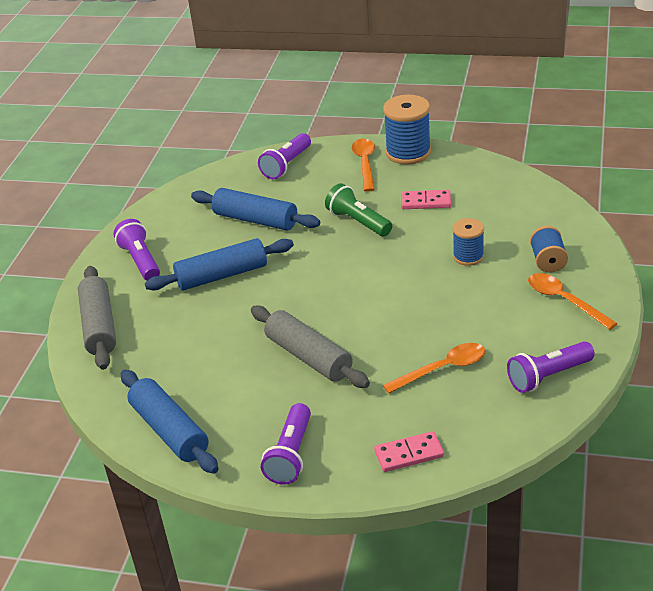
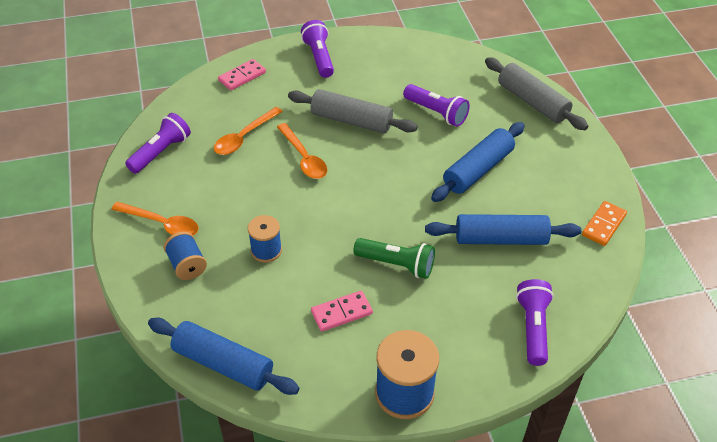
camera: 150 degrees right, 10 degrees up
purple flashlight [114,219,160,281] -> purple flashlight moved to [403,84,470,127]
blue rolling pin [121,370,218,474] -> blue rolling pin moved to [148,318,300,395]
orange spoon [352,139,375,192] -> orange spoon moved to [277,123,327,179]
none -> orange domino [582,201,627,246]

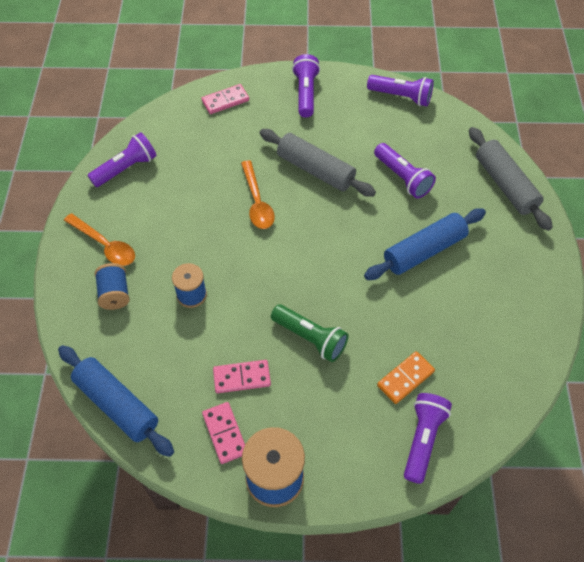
camera: 15 degrees right, 10 degrees up
orange spoon [214,107,283,155] -> none
blue rolling pin [425,214,582,245] -> none
orange domino [582,201,627,246] -> orange domino moved to [377,351,435,404]
none -> pink domino [202,402,245,464]
none -> purple flashlight [367,75,434,106]

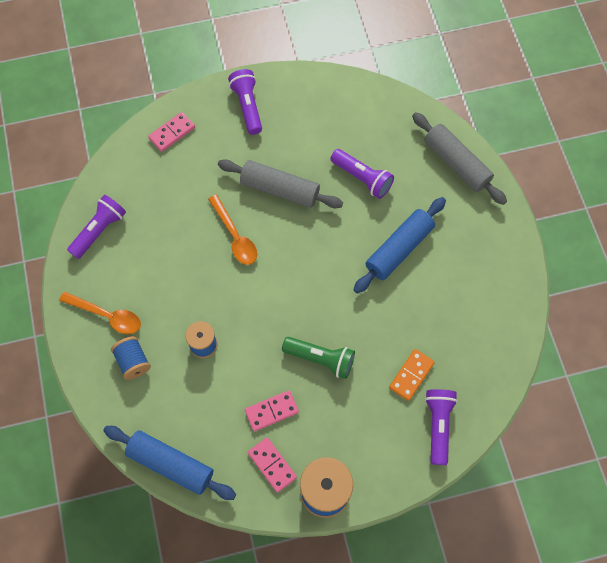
camera: 15 degrees left, 10 degrees up
purple flashlight [367,75,434,106] -> none

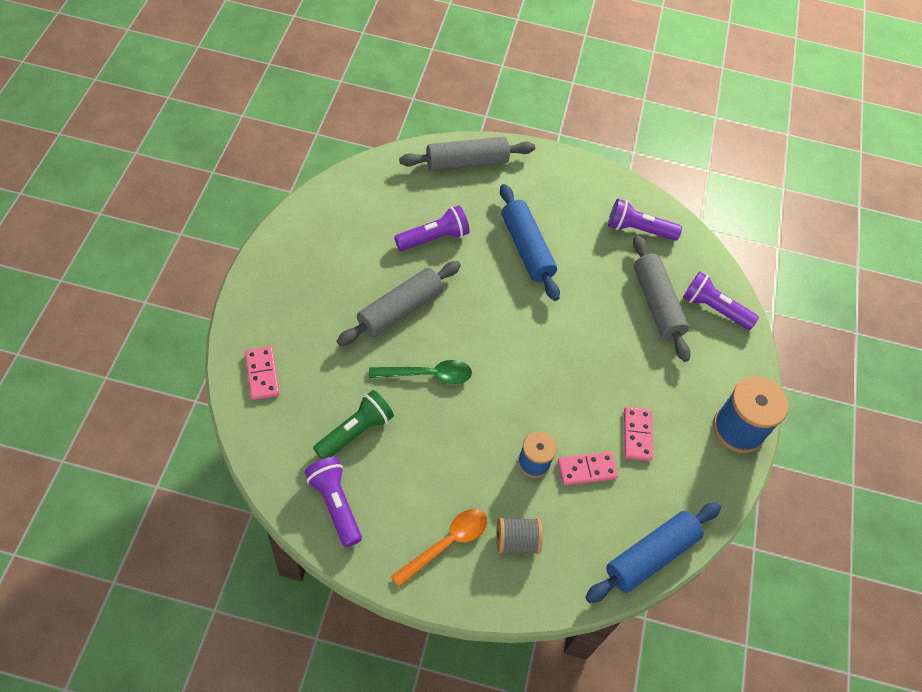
camera: 70 degrees left, 10 degrees down
blue spool [111,336,151,380] -> grey spool [496,517,543,554]
orange spoon [208,195,257,265] -> green spoon [369,360,472,384]
purple flashlight [228,69,262,135] -> purple flashlight moved to [608,199,682,241]
pink domino [248,438,297,493] -> pink domino moved to [558,452,618,485]
green flashlight [282,337,355,379] -> green flashlight moved to [313,390,394,459]
orange domino [389,349,435,401] -> grey rolling pin [633,235,691,362]

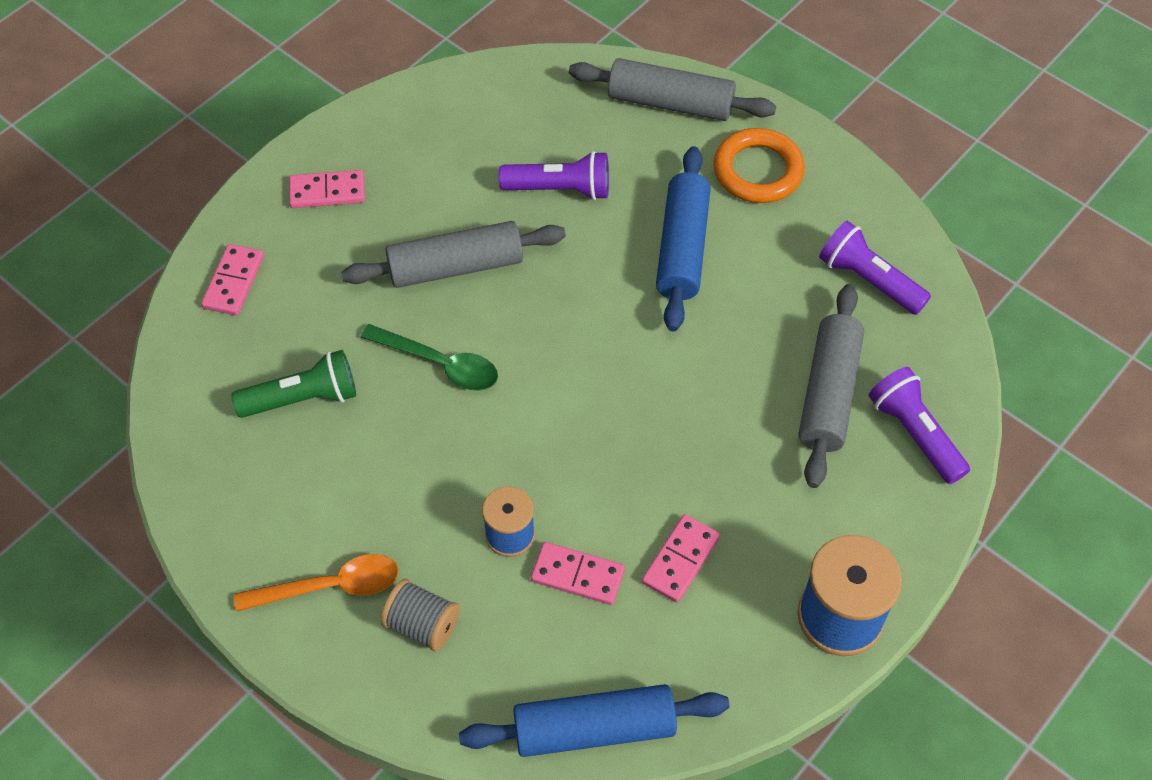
camera: 35 degrees right, 0 degrees up
purple flashlight [305,457,362,547] -> none
none -> pink domino [289,170,365,208]
none -> orange ring [713,128,805,203]

